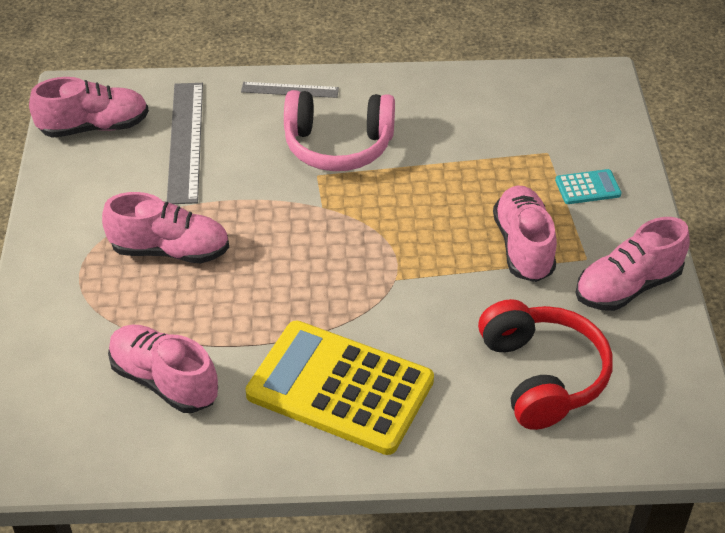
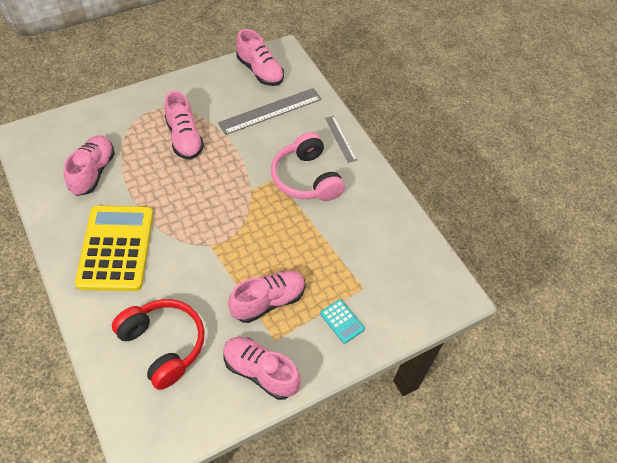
camera: 60 degrees right, 10 degrees up
red headphones [478,299,613,430] -> red headphones turned 90 degrees counterclockwise [112,299,204,390]

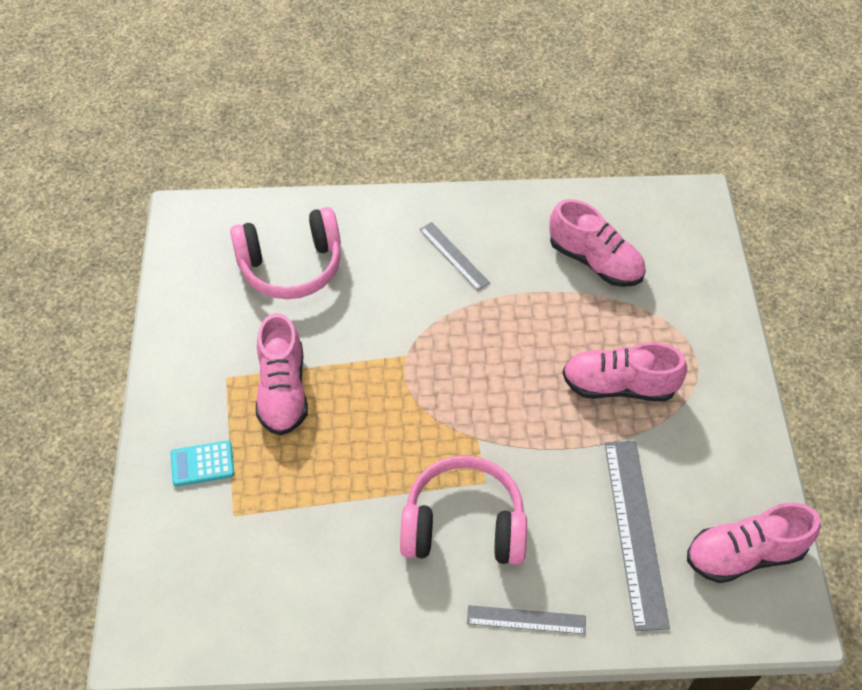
camera: 120 degrees right, 0 degrees up
yellow calculator [75,205,153,291] -> grey ruler [419,222,490,291]
red headphones [112,299,204,390] -> pink headphones [230,207,341,299]
pink shoe [223,337,301,400] -> none

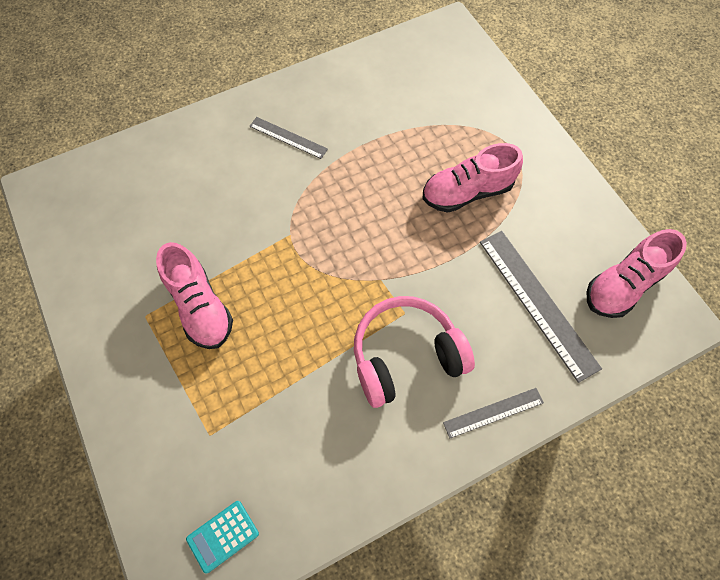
camera: 25 degrees left, 10 degrees up
turquoise calculator [171,441,234,486] -> turquoise calculator moved to [186,501,259,574]
pink headphones [230,207,341,299] -> none
pink shoe [549,199,646,287] -> none

